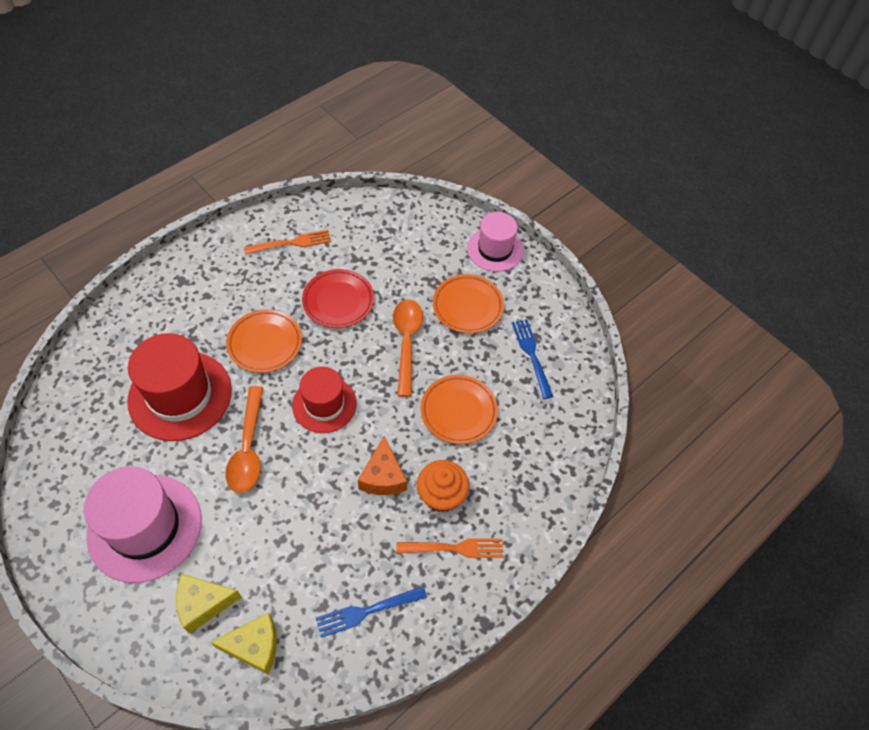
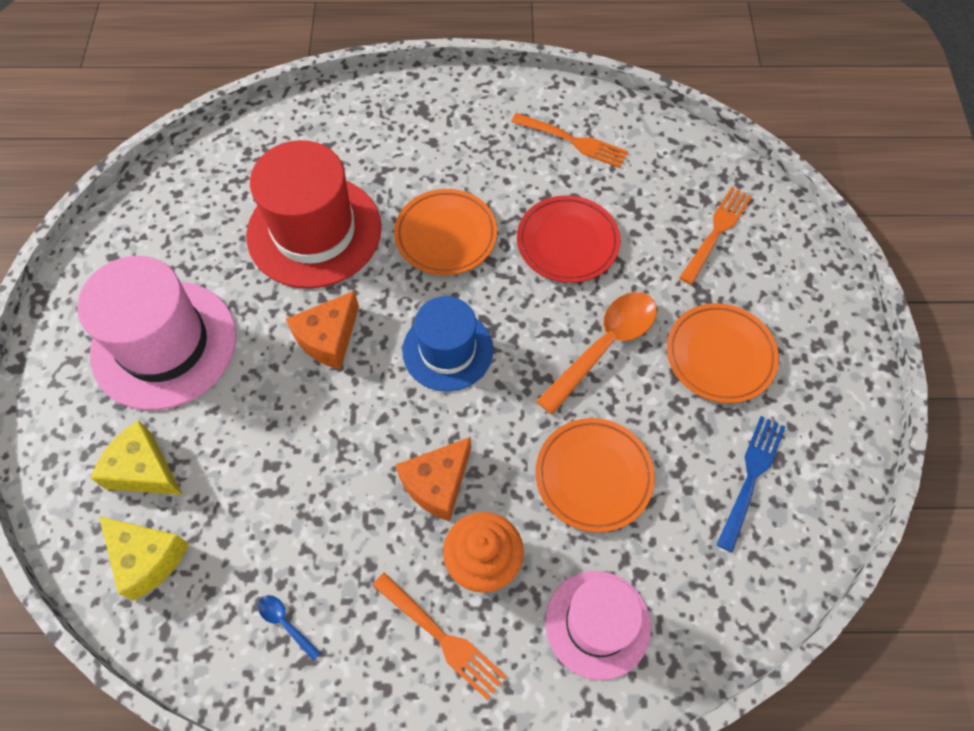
camera: 45 degrees right, 5 degrees up
orange spoon [225,386,263,493] -> orange cheese [286,290,359,369]
red hat [292,367,356,433] -> blue hat [402,296,493,392]
blue fork [316,586,427,638] -> blue spoon [258,595,321,661]
pink hat [467,212,523,272] -> pink hat moved to [545,571,651,680]
none -> orange fork [679,187,752,285]

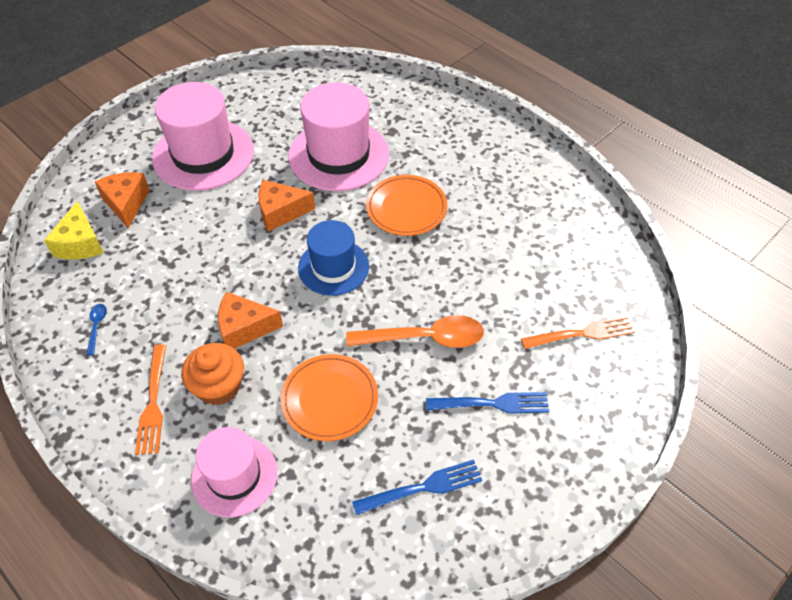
camera: 45 degrees right, 10 degrees down
yellow cheese [91,421,183,495] -> orange cheese [95,172,150,228]
red hat [246,140,382,289] -> pink hat [288,82,389,191]
orange fork [511,113,629,168] -> none
red plate [517,195,620,283] -> none
orange plate [667,303,779,403] -> blue fork [426,392,550,414]

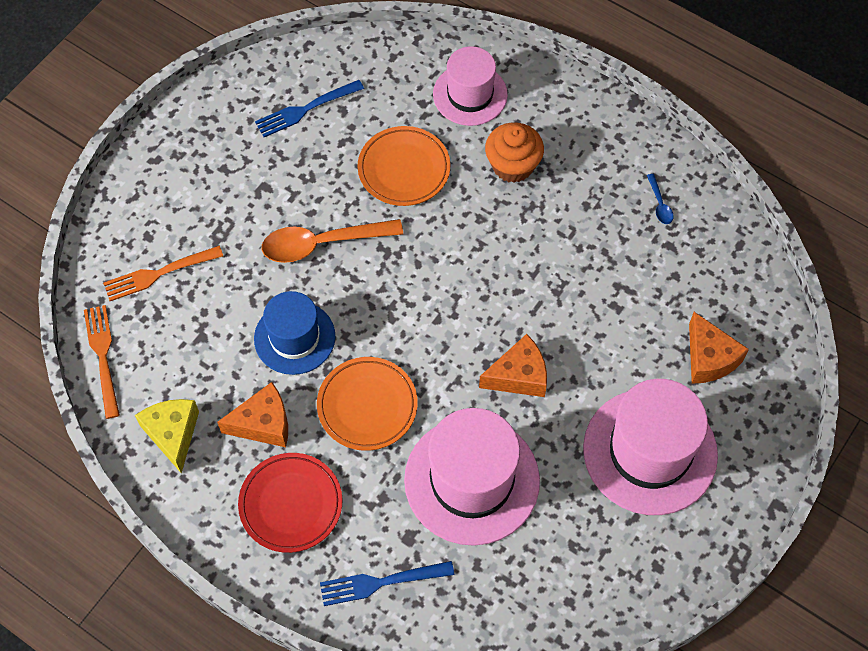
camera: 170 degrees right, 10 degrees up
yellow cheese [44,201,104,260] -> yellow cheese moved to [135,399,199,474]
orange fork [135,344,166,455] -> orange fork moved to [84,305,120,419]
orange cheese [218,292,283,349] -> orange cheese moved to [217,382,288,447]
blue hat [298,220,369,296] -> blue hat moved to [254,291,335,375]
blue fork [426,392,550,414] -> blue fork moved to [320,561,454,606]
none -> red plate [238,453,343,553]

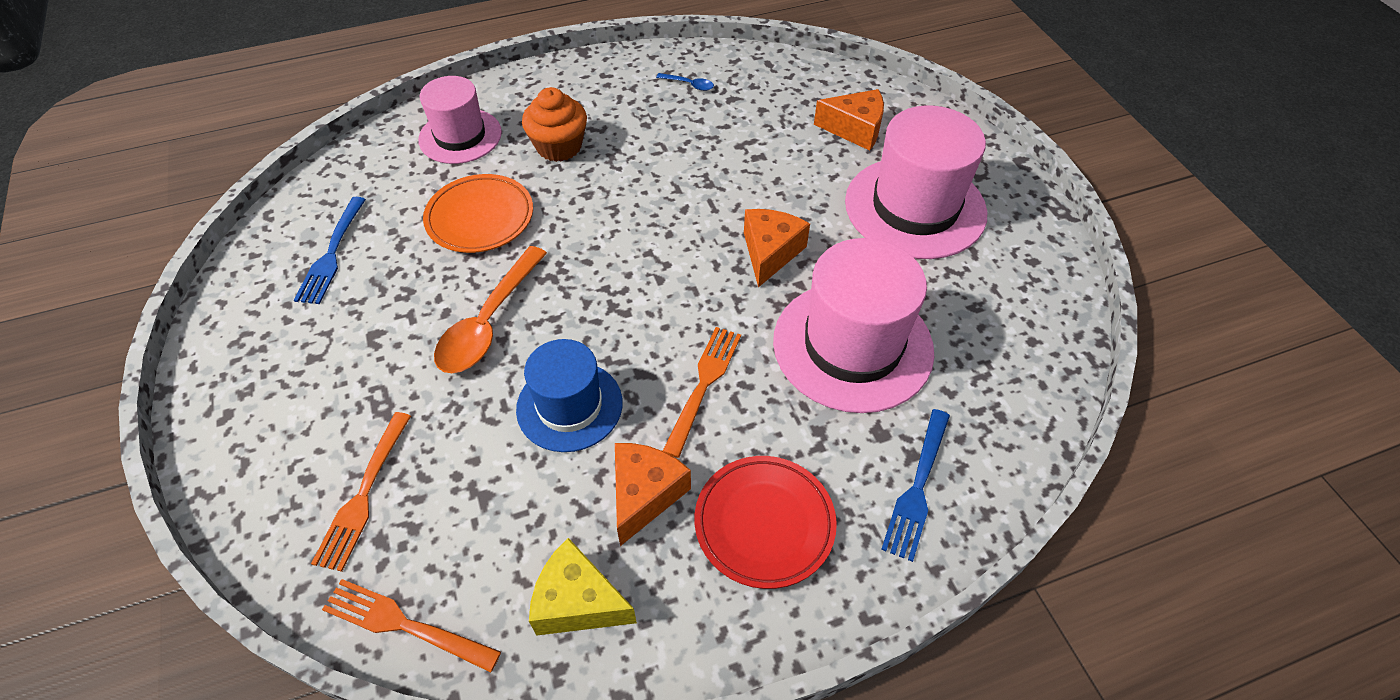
camera: 55 degrees left, 10 degrees down
orange plate [317,357,418,451] -> orange fork [663,327,741,458]

